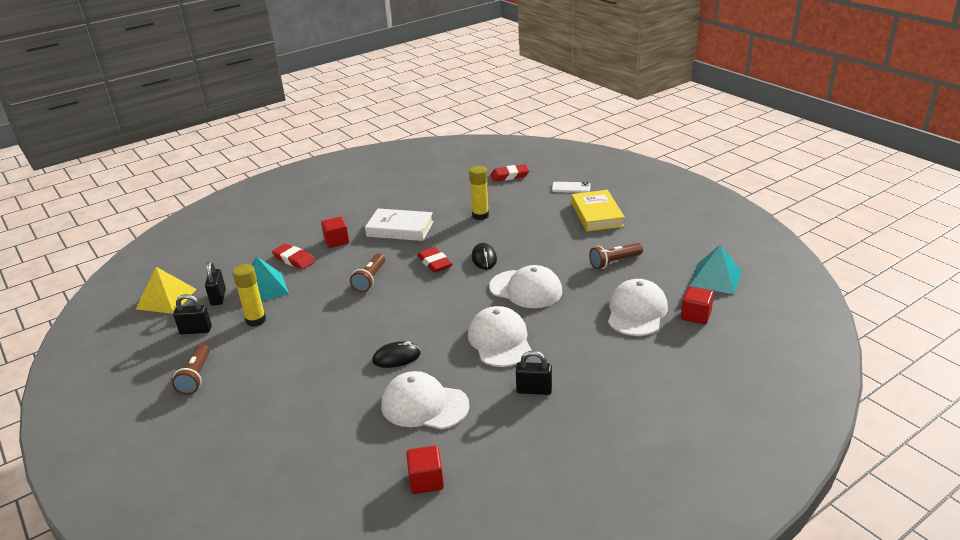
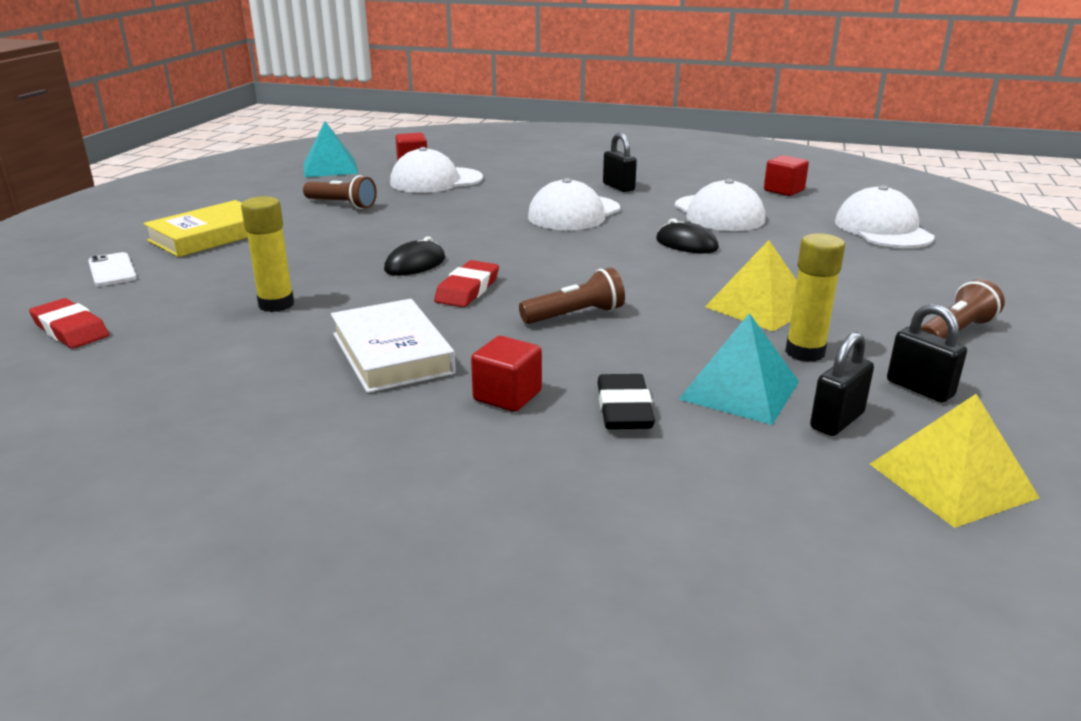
camera: 130 degrees left, 5 degrees down
red eraser [272,243,315,270] -> black eraser [597,374,655,429]
white cap [489,265,562,308] -> white cap moved to [835,185,935,248]
none -> yellow pyramid [705,240,797,331]

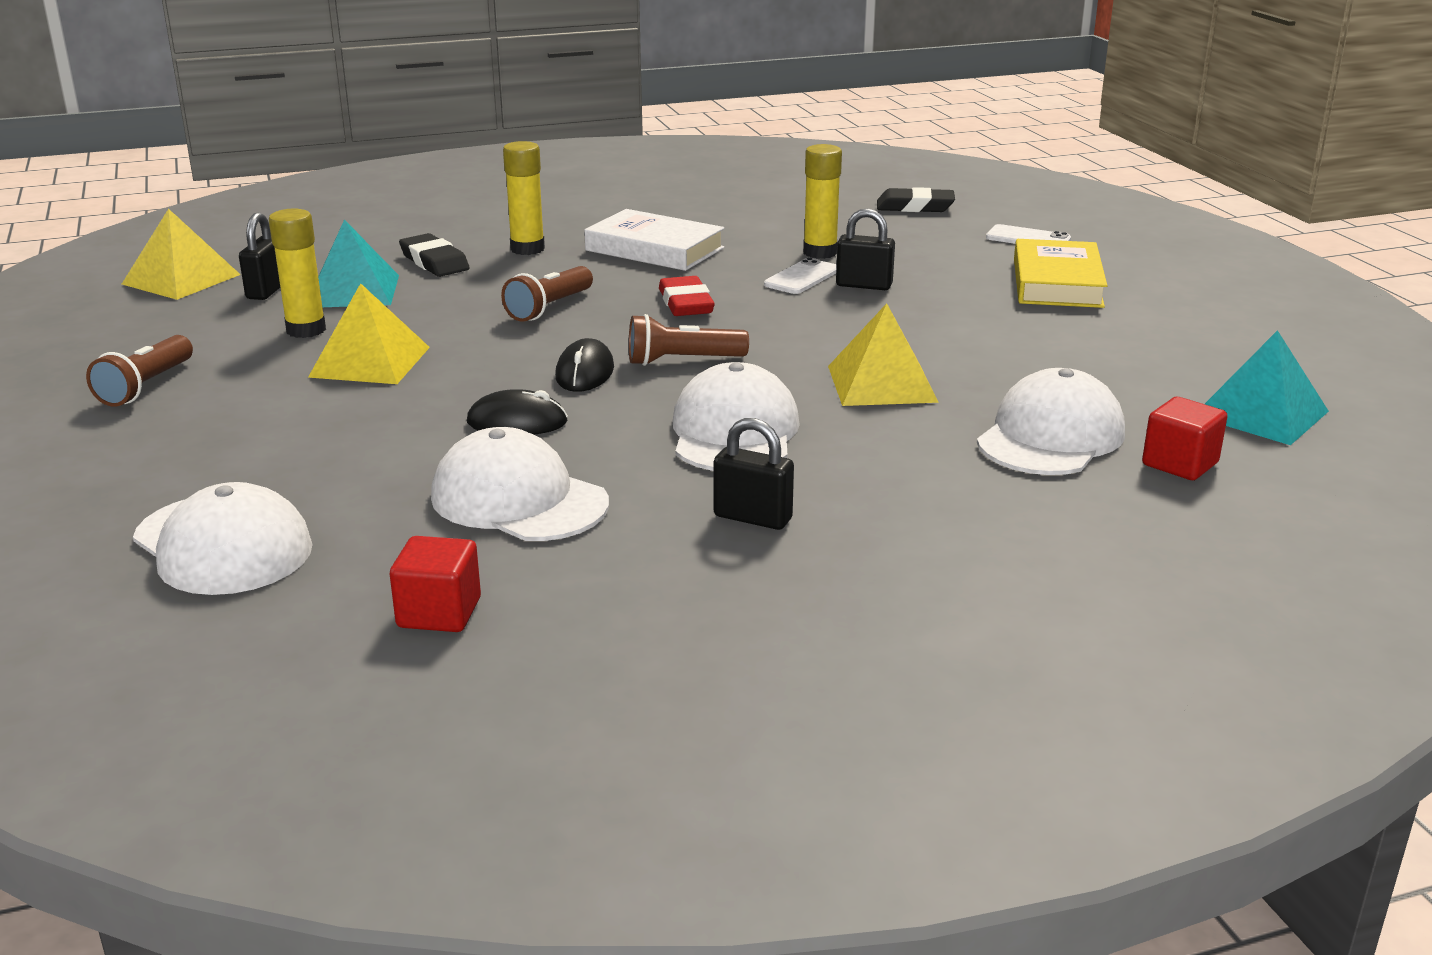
camera: 145 degrees right, 0 degrees up
red eraser [29,298,109,348] -> black eraser [877,187,955,212]
brown flashlight [303,175,377,209] -> brown flashlight moved to [629,314,749,366]
black mouse [384,236,445,276] -> black mouse moved to [555,338,614,392]
red cube [471,336,542,412] -> yellow glue stick [503,141,545,255]
black padlock [887,304,967,402] -> black padlock moved to [836,208,895,290]
none -> white phone [764,258,837,294]
none -> yellow pyramid [828,303,939,406]

